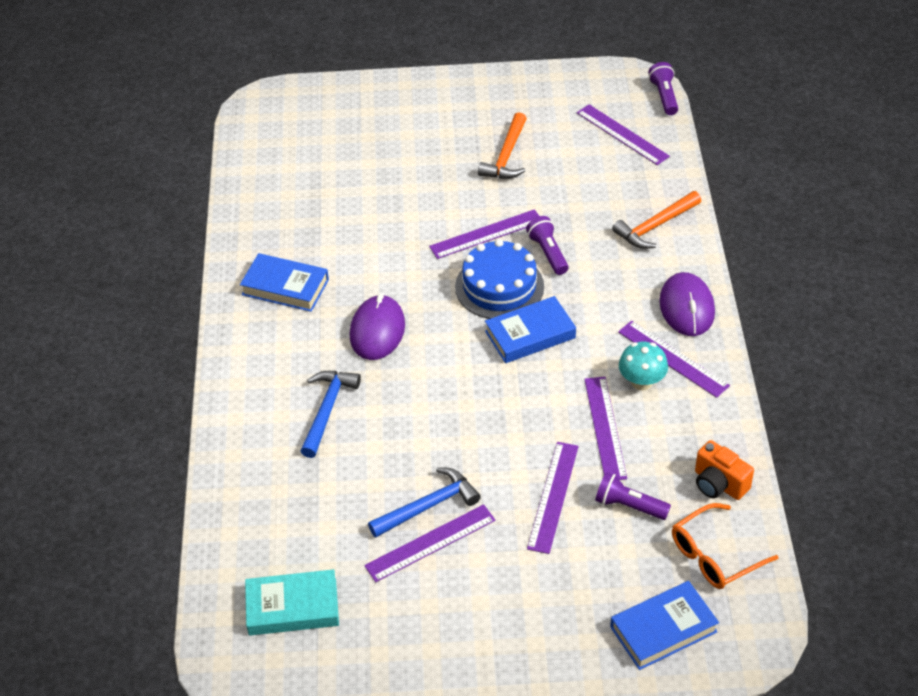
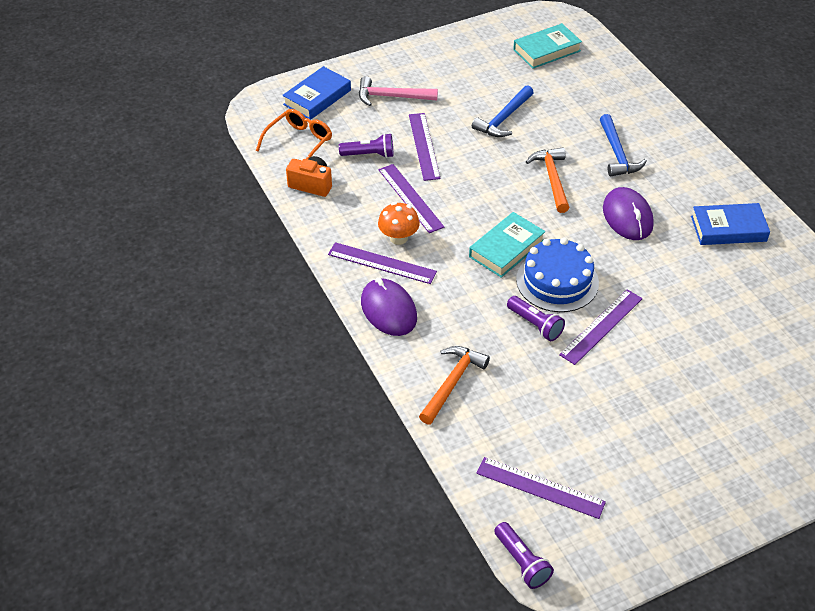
camera: 155 degrees right, 0 degrees up
purple ruler [364,504,496,582] -> none
orange hammer [478,112,527,179] -> orange hammer moved to [526,147,570,213]
blue book [485,296,576,363] -> turquoise book [469,212,546,278]
turquoise mushroom [619,342,668,390] -> orange mushroom [378,202,420,245]
none -> pink hammer [359,76,438,106]

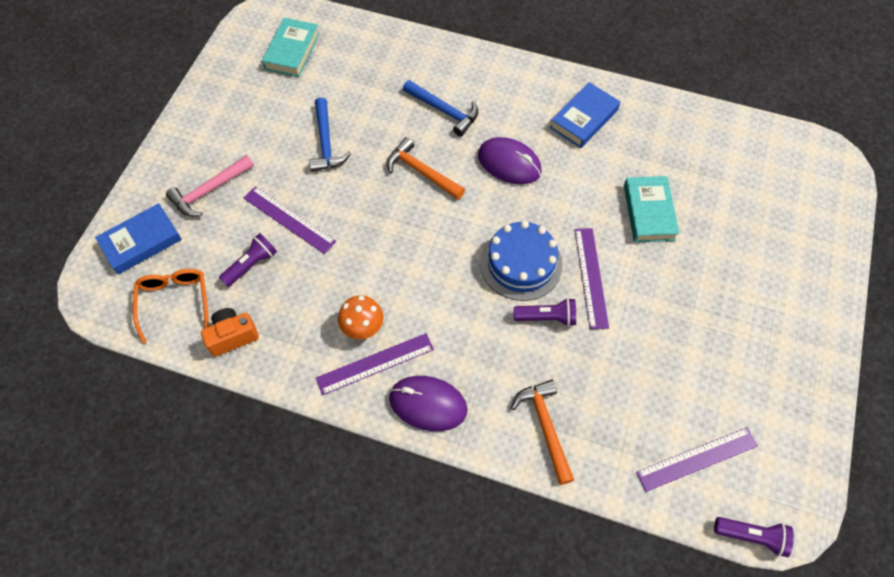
camera: 45 degrees left, 15 degrees up
blue book [282,66,351,120] -> blue book turned 60 degrees clockwise [95,203,182,274]
purple ruler [378,164,444,233] -> none
turquoise book [469,212,546,278] -> turquoise book moved to [624,176,680,242]

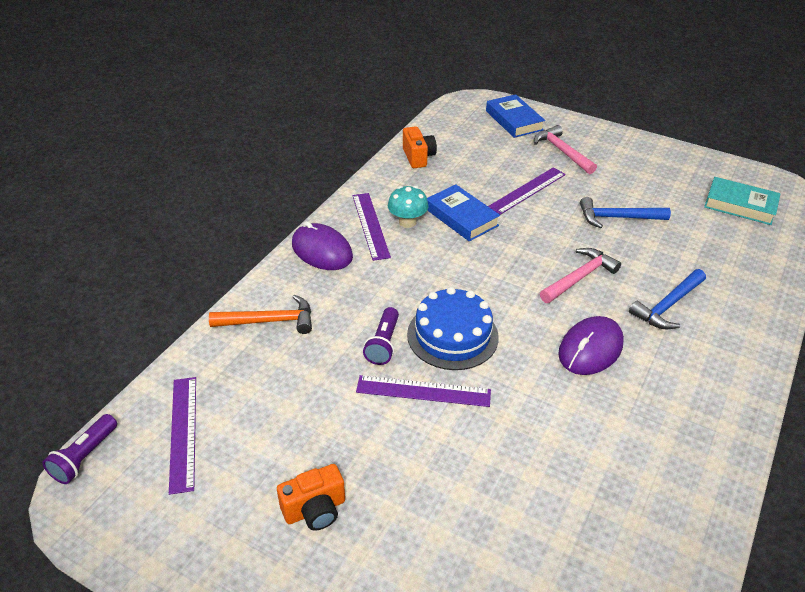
camera: 100 degrees right, 20 degrees down
orange glasses [133,269,209,343] -> none
purple flashlight [219,233,277,287] -> none
orange mushroom [338,295,383,339] -> turquoise mushroom [388,186,428,228]
orange hammer [387,137,465,200] -> pink hammer [540,248,621,303]
purple mouse [389,376,468,431] -> purple mouse turned 75 degrees counterclockwise [292,221,353,270]
blue book [550,82,620,148] -> blue book moved to [427,184,500,241]
turquoise book [624,176,680,242] -> none
none -> orange camera [277,464,345,531]

